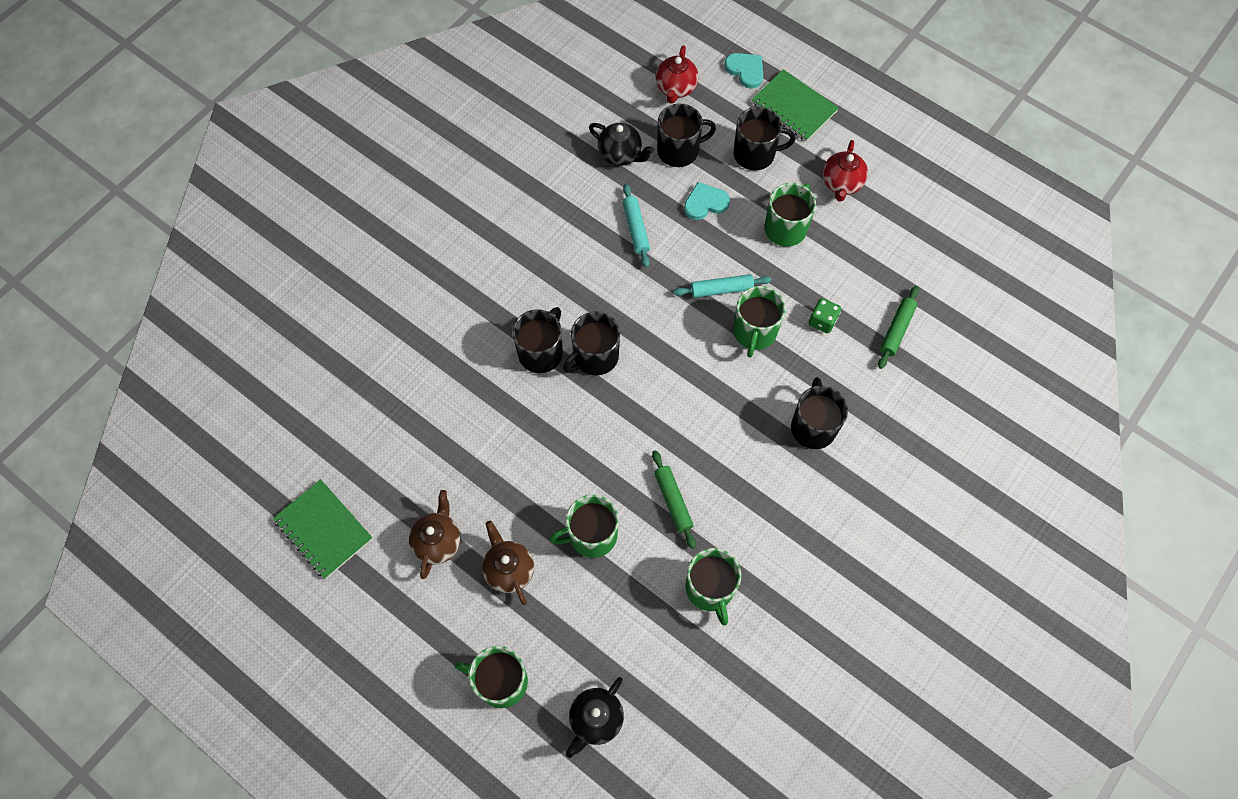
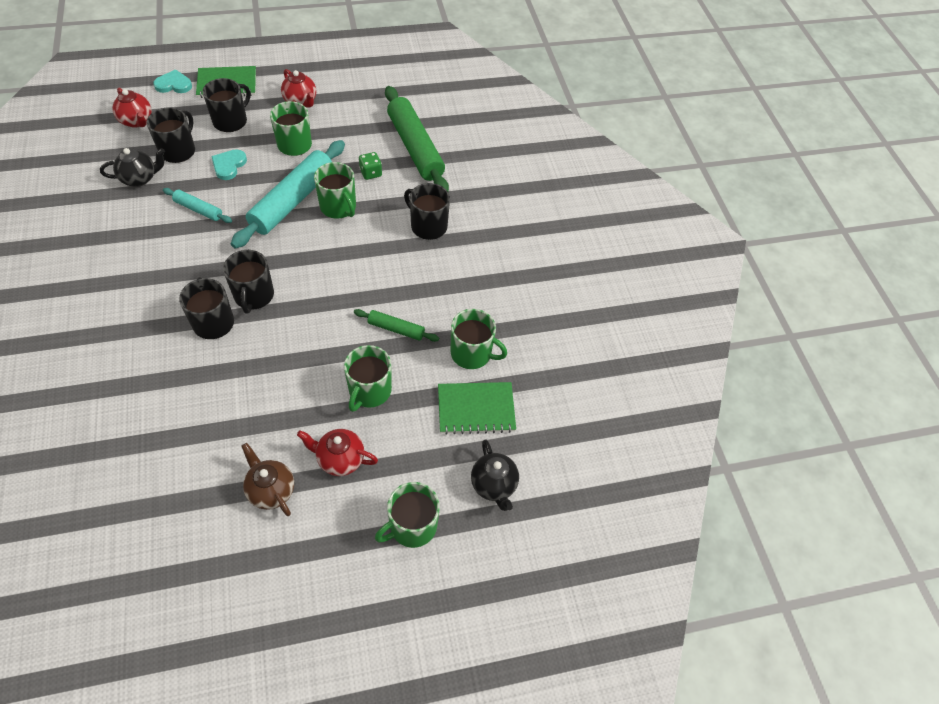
camera: 55 degrees left, 10 degrees down
green notebook [273,479,373,579] -> green notebook moved to [438,382,516,435]
brown teapot [482,521,534,605] -> red teapot [297,429,378,476]
turquoise rolling pin [673,274,772,298] -> turquoise rolling pin [231,140,345,248], size x2.07
green rolling pin [878,286,919,369] -> green rolling pin [385,86,449,191], size x2.07

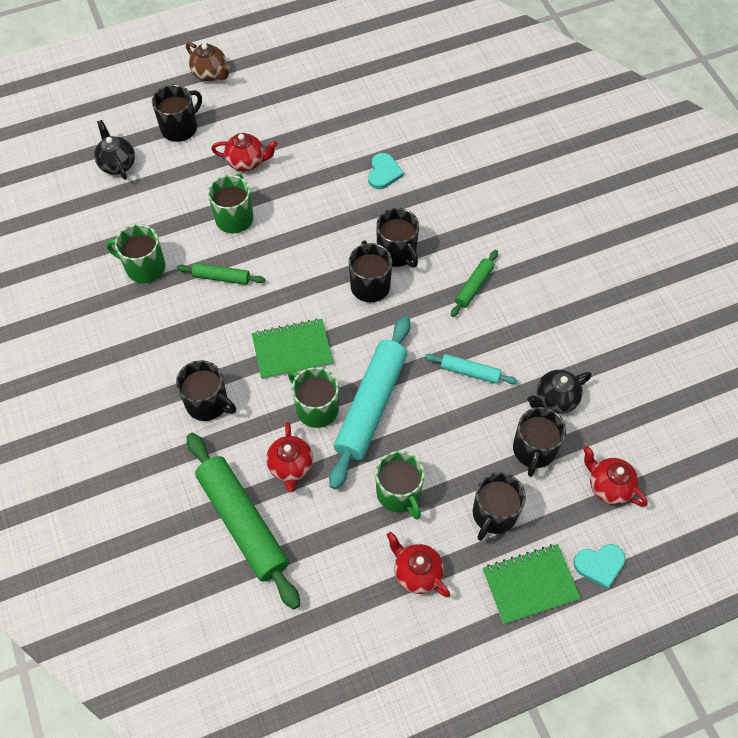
camera: 175 degrees right, 5 degrees up
turquoise heart [211,149,247,180] -> turquoise heart moved to [368,153,404,189]
brown teapot [241,443,294,516] -> brown teapot moved to [186,42,230,81]
green dice [359,152,382,180] -> red teapot [266,422,313,492]
green mug [375,482,440,548] -> black mug [152,85,202,142]
green notebook [438,382,516,435] -> green notebook moved to [252,318,333,380]
none -> green rolling pin [451,250,498,317]

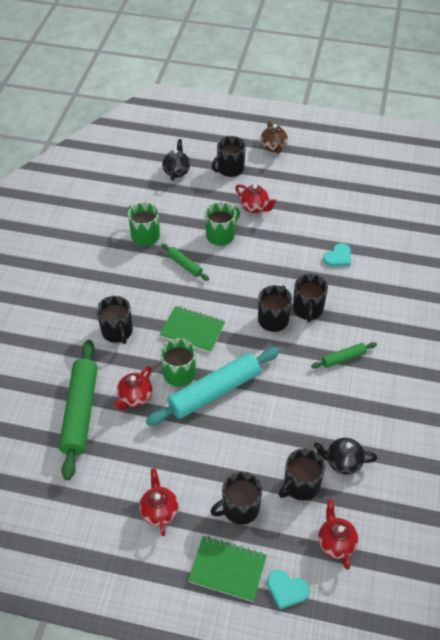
camera: 35 degrees right, 10 degrees down
black mug [152,85,202,142] -> black mug turned 150 degrees clockwise [212,136,246,177]
green mug [375,451,424,519] -> none
turquoise rolling pin [425,354,517,384] -> none

